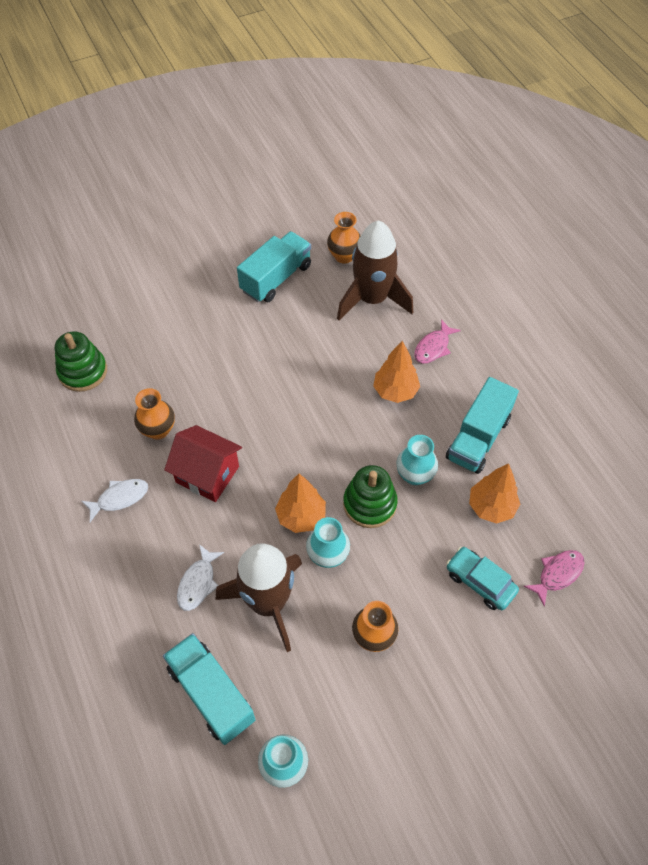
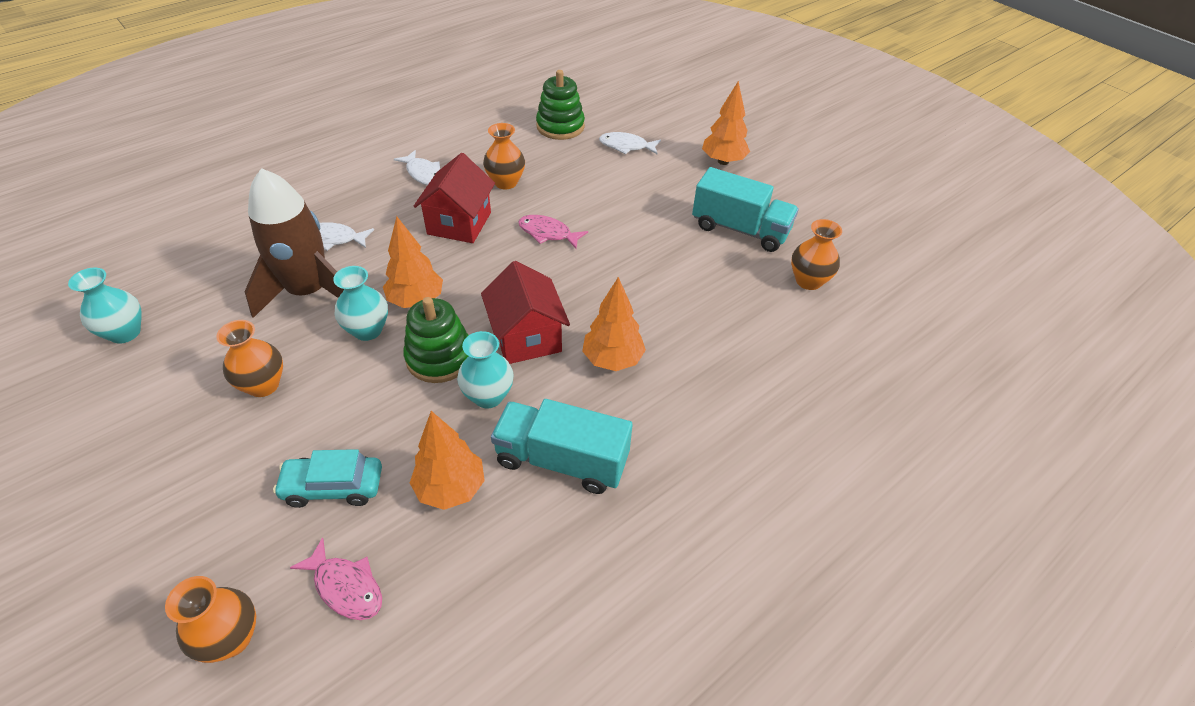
camera: 75 degrees right, 10 degrees down
turquoise truck [163,633,256,745] -> none
brown rocket [337,220,413,320] -> none
pink fish [414,319,461,364] -> pink fish moved to [518,215,588,248]
turquoise car [446,547,519,610] -> turquoise car turned 120 degrees counterclockwise [273,449,382,508]
none -> orange vase [165,576,256,663]
none -> red house [481,261,570,364]
none -> white fish [599,132,661,155]
none -> orange tree [702,81,750,165]

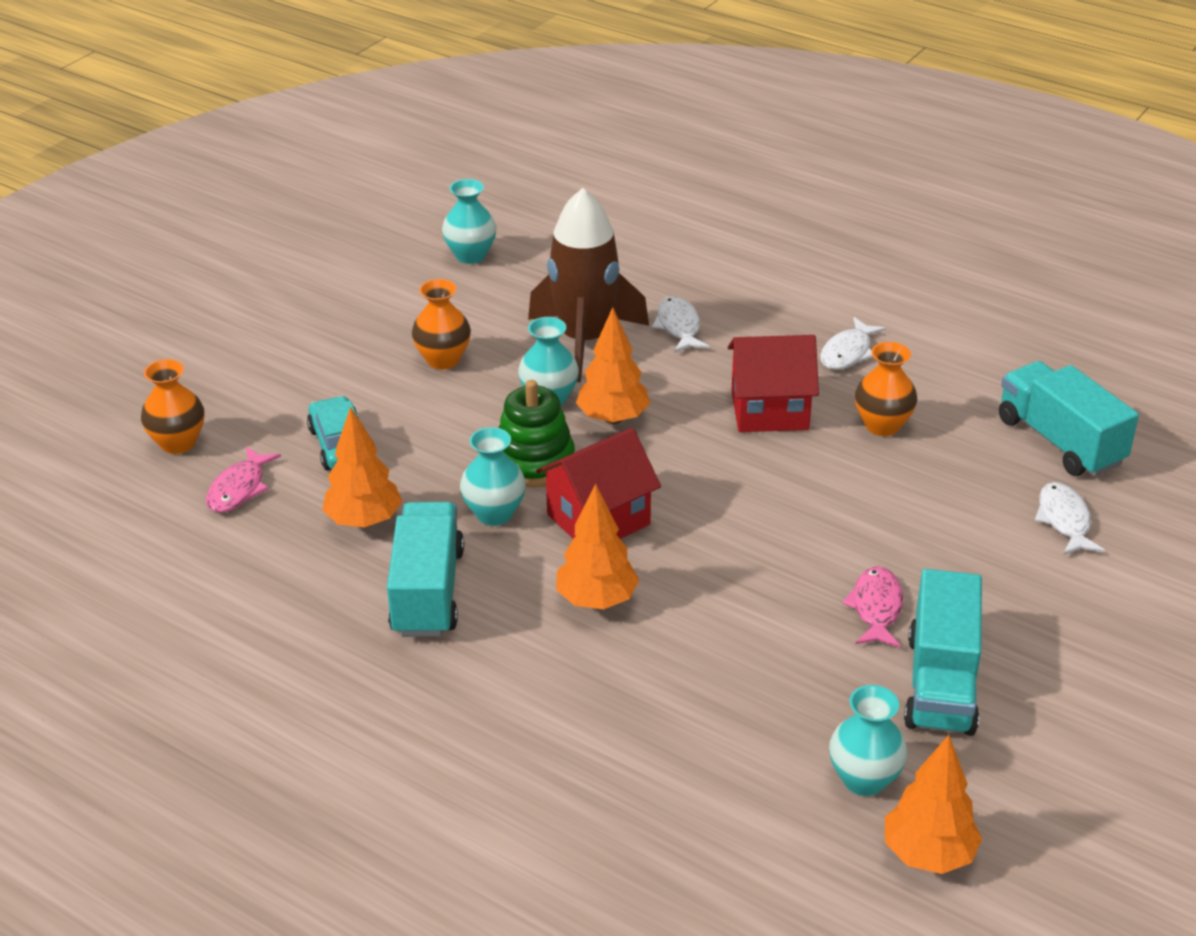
camera: 75 degrees right, 10 degrees down
pink fish [518,215,588,248] -> pink fish moved to [842,566,903,648]
green stacking toy [536,70,585,140] -> turquoise truck [999,361,1139,476]
orange tree [702,81,750,165] -> orange tree moved to [885,735,982,874]
orange vase [791,219,842,290] -> turquoise vase [829,685,908,796]

